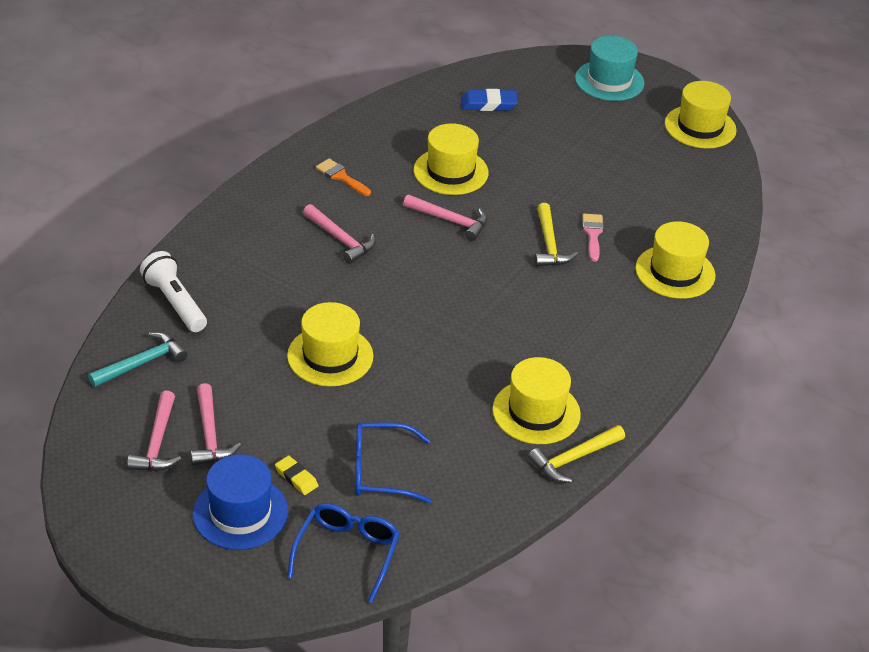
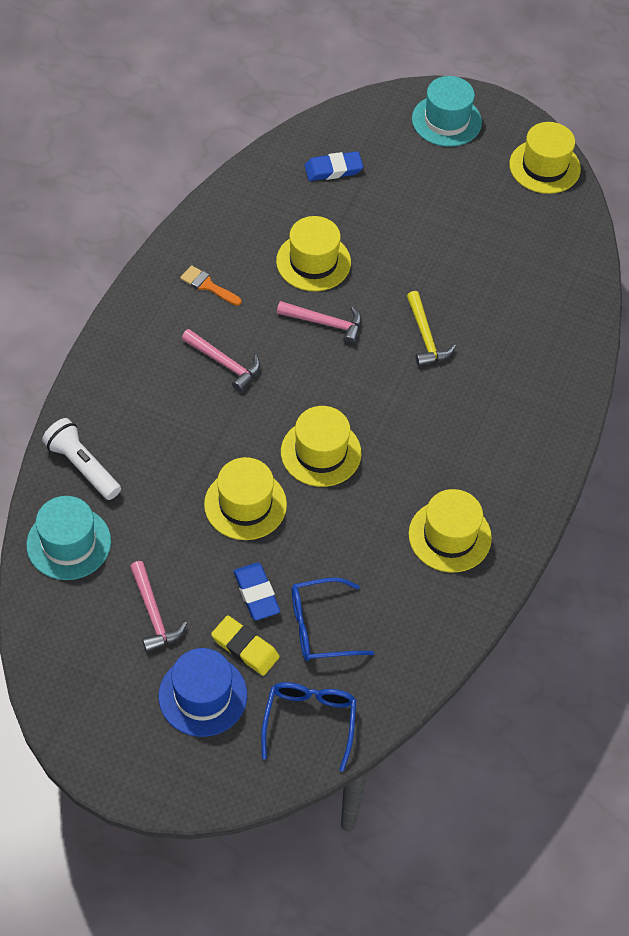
camera: 10 degrees left, 15 degrees up
turquoise hammer [88,332,188,387] -> turquoise hat [26,496,111,580]
pink hammer [127,391,181,471] -> none
yellow eraser [275,456,319,495] -> yellow eraser [211,615,280,676], size x1.55
yellow hammer [528,425,625,483] -> none
pink brush [582,214,604,261] -> none
yellow hat [635,221,715,299] -> yellow hat moved to [281,406,362,487]
none -> blue eraser [233,562,280,620]

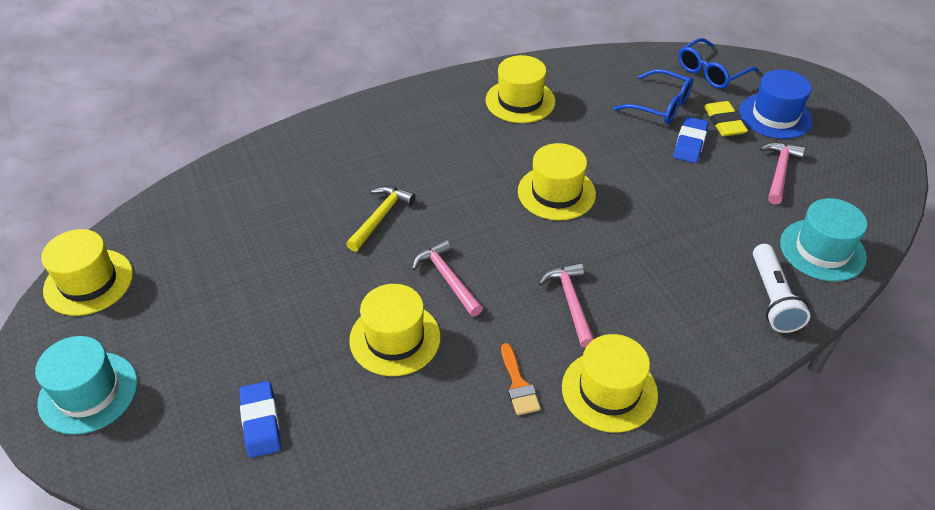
camera: 135 degrees left, 10 degrees down
yellow hat [204,457,287,540] -> yellow hat moved to [562,334,658,433]
blue eraser [305,151,363,181] -> blue eraser turned 45 degrees clockwise [239,381,281,458]

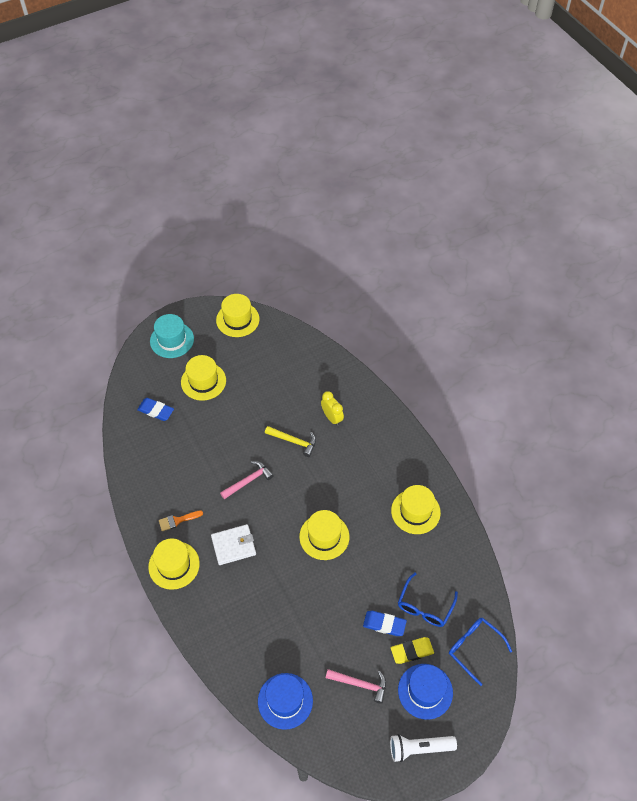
camera: 85 degrees right, 10 degrees up
blue eraser [239,381,281,458] -> blue eraser turned 45 degrees clockwise [137,398,174,421]
yellow hat [349,284,440,376] -> yellow hat moved to [181,355,226,401]
pink hammer [539,263,594,348] -> white wallet [211,524,256,565]
white flashlight [753,244,810,333] -> white flashlight moved to [390,734,457,762]
turquoise hat [780,198,867,282] -> blue hat [258,673,313,730]
none -> yellow clock [321,391,344,426]

